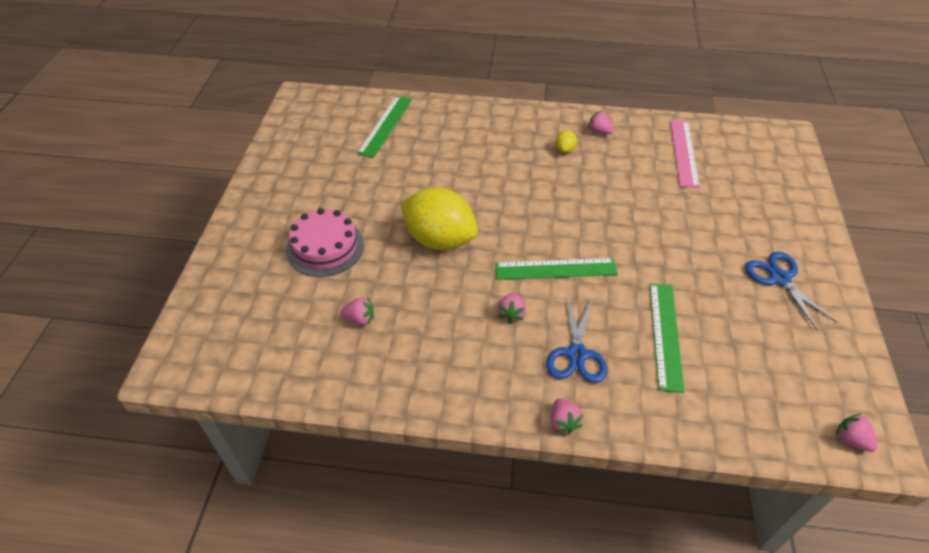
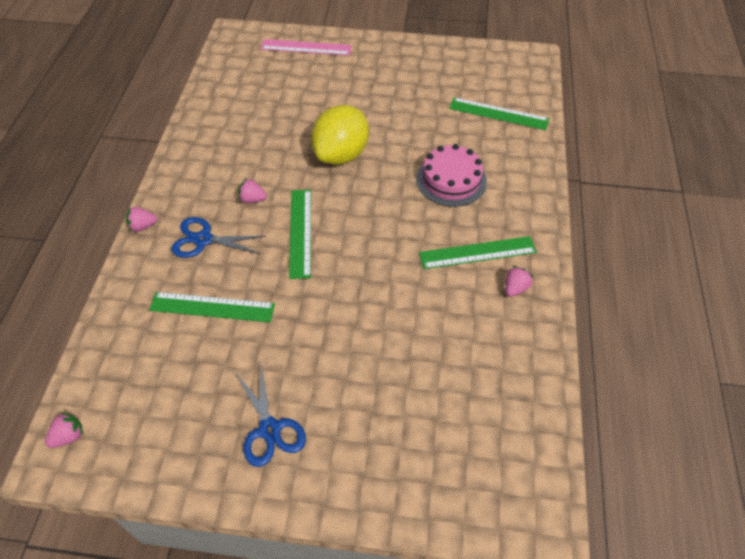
camera: 90 degrees right, 5 degrees up
pink cake [286,208,364,277] -> pink cake moved to [416,144,487,207]
pink strawberry [340,297,374,326] -> none
yellow lemon [555,130,577,153] -> green ruler [419,236,537,269]
pink ruler [670,120,700,188] -> pink ruler moved to [261,39,352,56]
blue scissors [745,252,838,330] -> blue scissors turned 90 degrees clockwise [235,366,306,467]

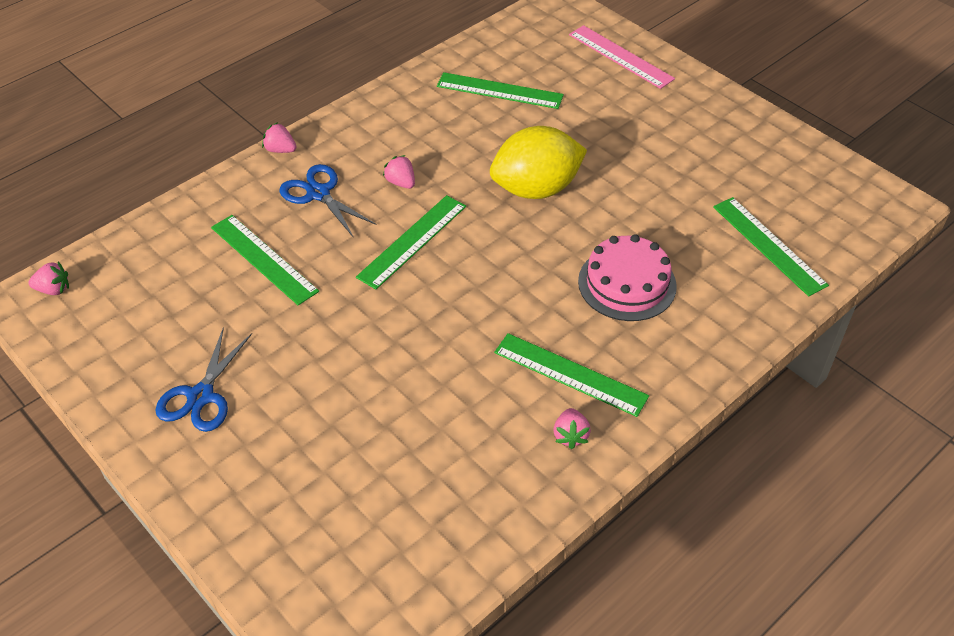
camera: 40 degrees right, 5 degrees down
pink strawberry [506,266,533,297] -> pink strawberry turned 105 degrees clockwise [553,408,591,449]
none -> green ruler [437,72,564,109]

